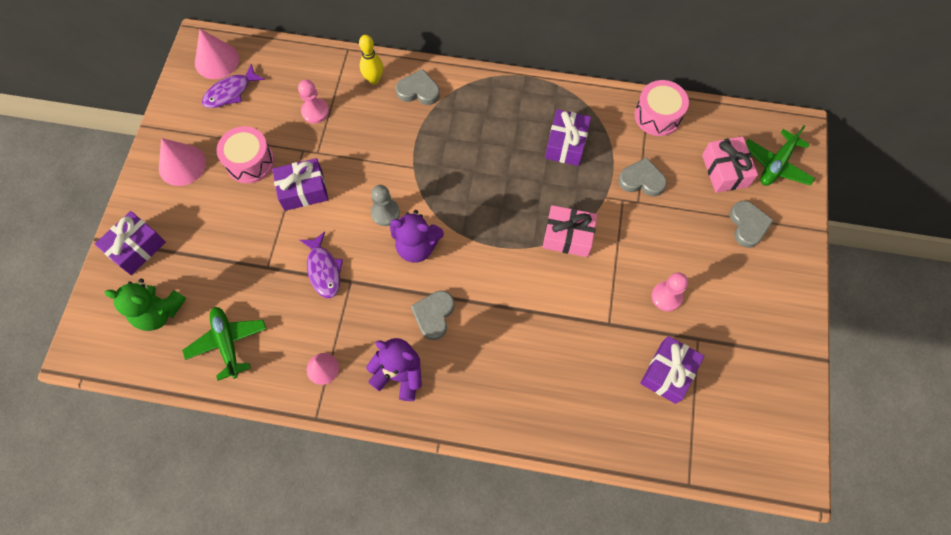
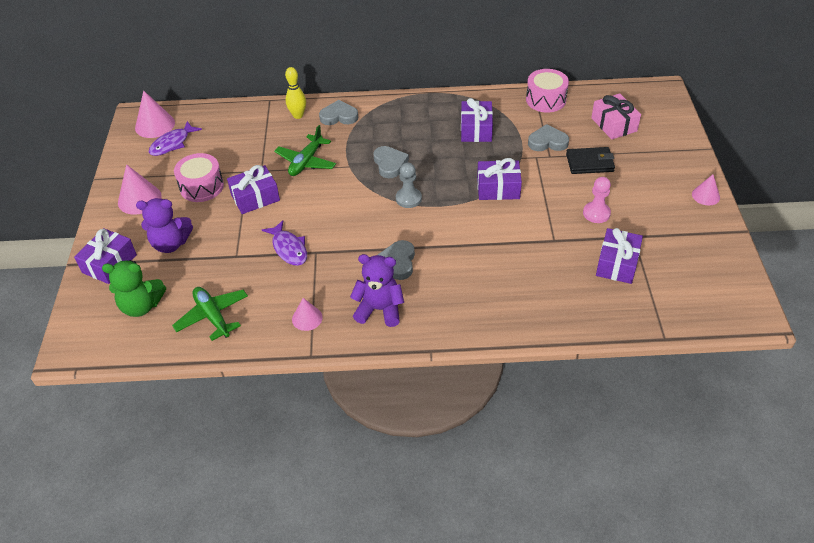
camera: 10 degrees left, 20 degrees down
pink pawn [298,80,329,124] -> none
grey pawn [371,185,400,226] -> grey pawn moved to [396,163,422,208]
purple teddy bear [390,210,444,263] -> purple teddy bear moved to [136,198,193,253]
pink gift [543,205,597,257] -> purple gift [477,158,522,200]
grey heart [730,201,774,248] -> grey heart moved to [373,146,409,178]
green plane [746,126,815,186] -> green plane moved to [274,125,336,176]
none -> black wallet [566,147,615,174]
none -> pink cone [692,174,720,205]

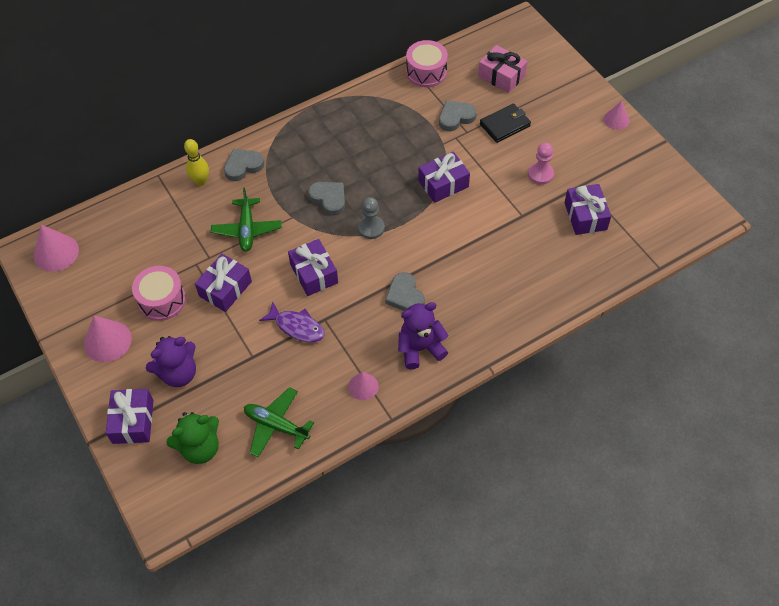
camera: 30 degrees left, 10 degrees up
purple fish [149,121,202,156] -> none
purple gift [461,98,493,142] -> purple gift moved to [288,239,338,296]

